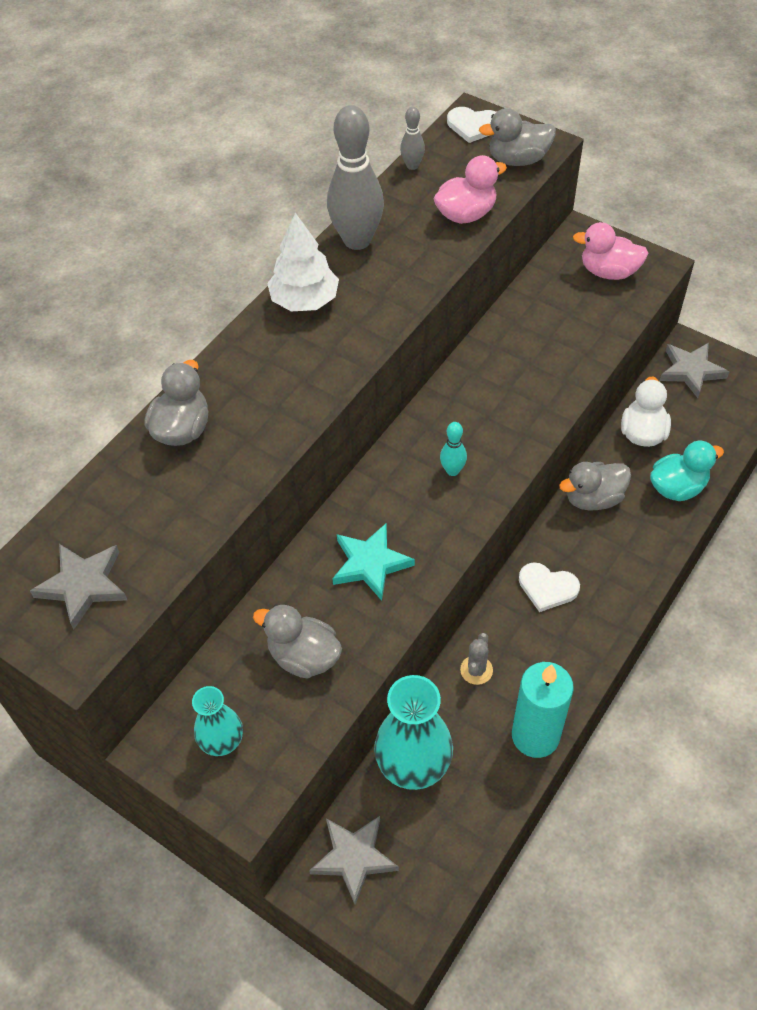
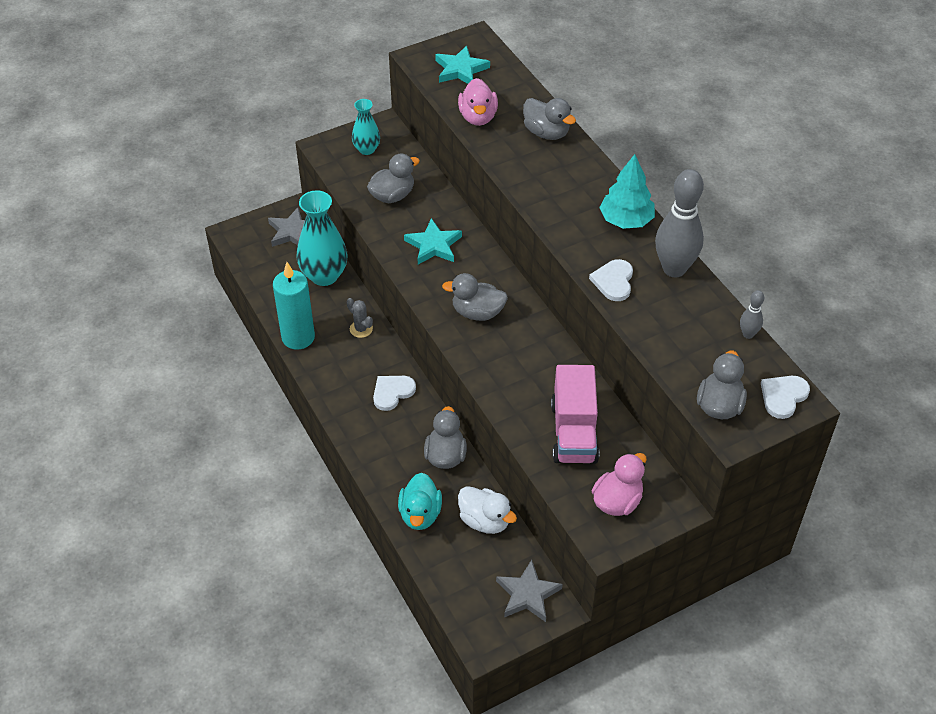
camera: 115 degrees right, 5 degrees down
grey star [30,544,127,629] -> turquoise star [435,45,490,84]
white tree [267,213,339,312] -> turquoise tree [599,154,655,229]
pink duck [434,155,507,224] -> pink duck moved to [458,78,498,126]
turquoise bowling pin [440,422,467,476] -> grey duck [442,273,508,321]
none -> pink truck [551,365,599,464]
none -> white heart [589,259,633,301]

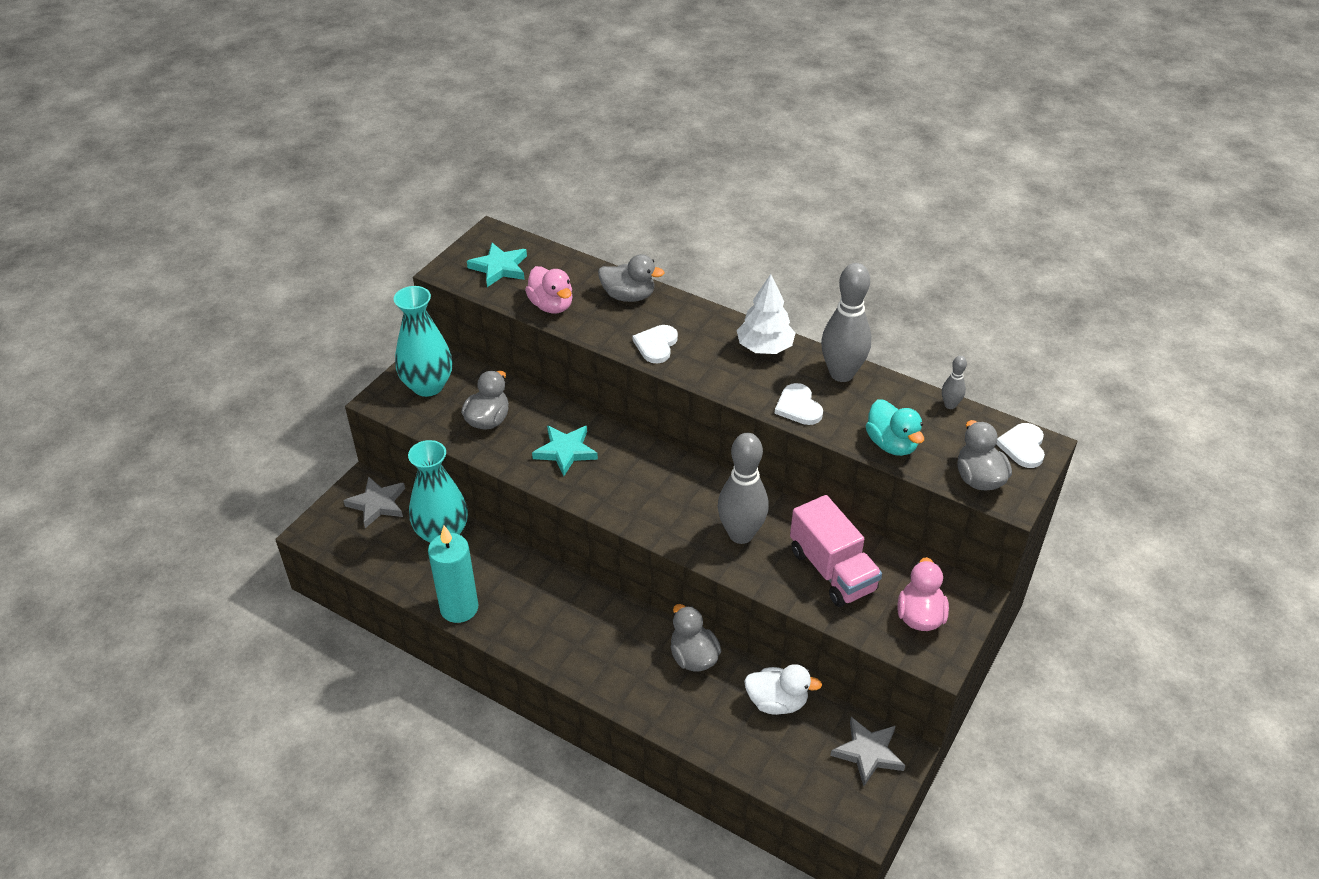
camera: 30 degrees left, 5 degrees down
grey cactus [347,298,373,338] -> none
turquoise vase [352,99,380,155] -> turquoise vase [394,286,453,397], size x1.75
white heart [373,376,416,411] -> white heart moved to [633,325,678,363]
turquoise duck [398,473,442,530] -> turquoise duck moved to [866,399,924,456]
grey duck [442,273,508,321] -> none
turquoise tree [599,154,655,229] -> white tree [737,274,795,354]
none -> grey bowling pin [718,433,769,544]

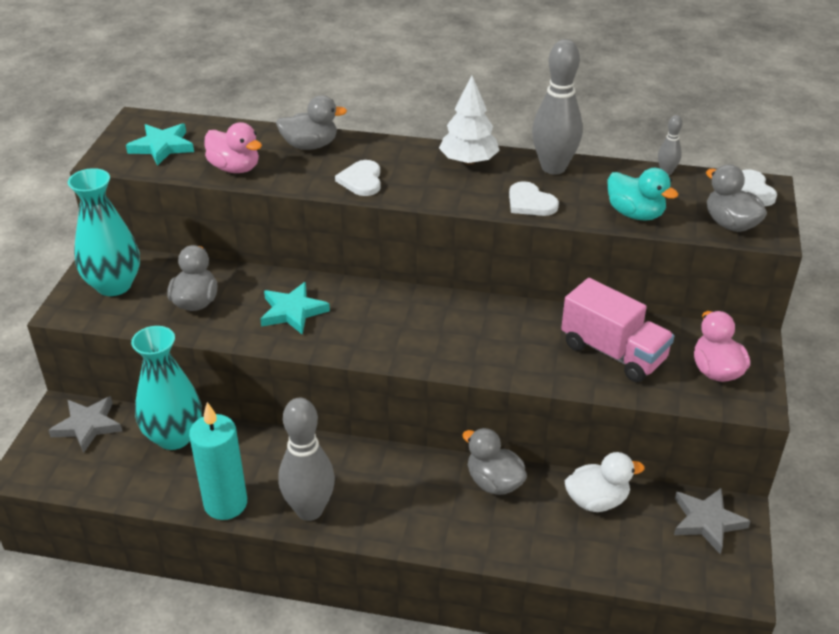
camera: 20 degrees left, 5 degrees down
grey bowling pin [718,433,769,544] -> grey bowling pin moved to [278,398,335,521]

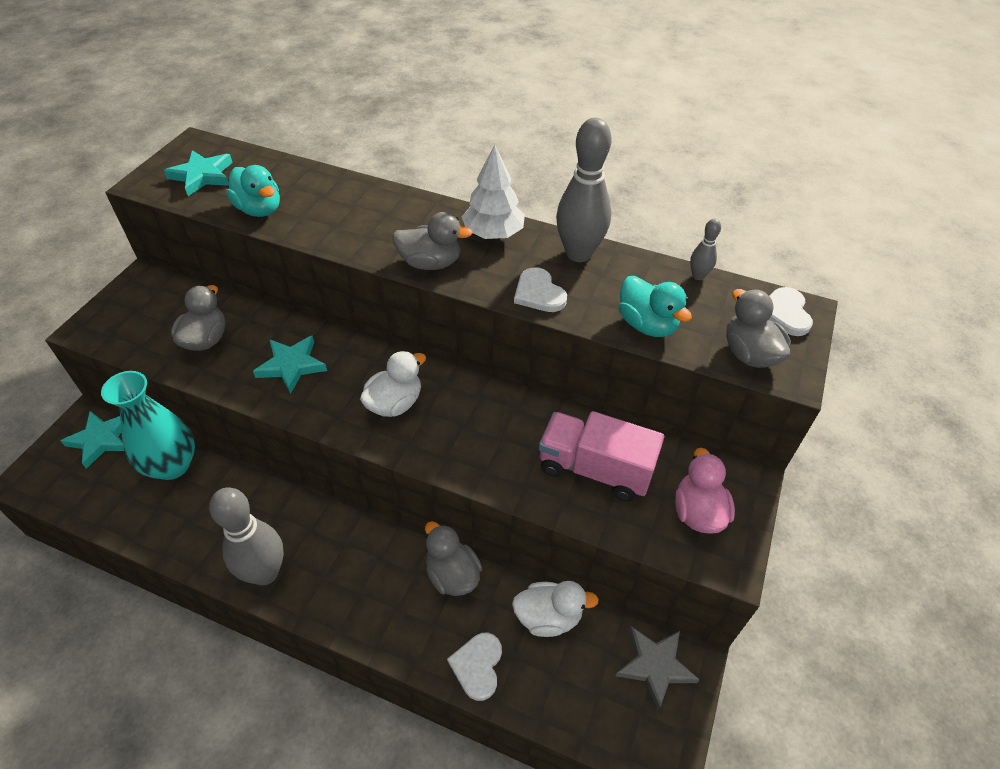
camera: 10 degrees right, 10 degrees up
grey star [48,396,122,453] -> turquoise star [61,411,124,469]
turquoise vase [68,168,140,296] -> none
turquoise candle [189,402,247,520] -> none
pink duck [205,122,262,173] -> turquoise duck [226,165,280,217]
grey duck [276,95,347,150] -> grey duck moved to [392,212,473,270]
white heart [335,160,381,196] -> white heart moved to [447,632,502,701]
pink truck [561,278,675,382] -> pink truck turned 150 degrees clockwise [539,411,664,502]
none -> white duck [360,351,426,417]

